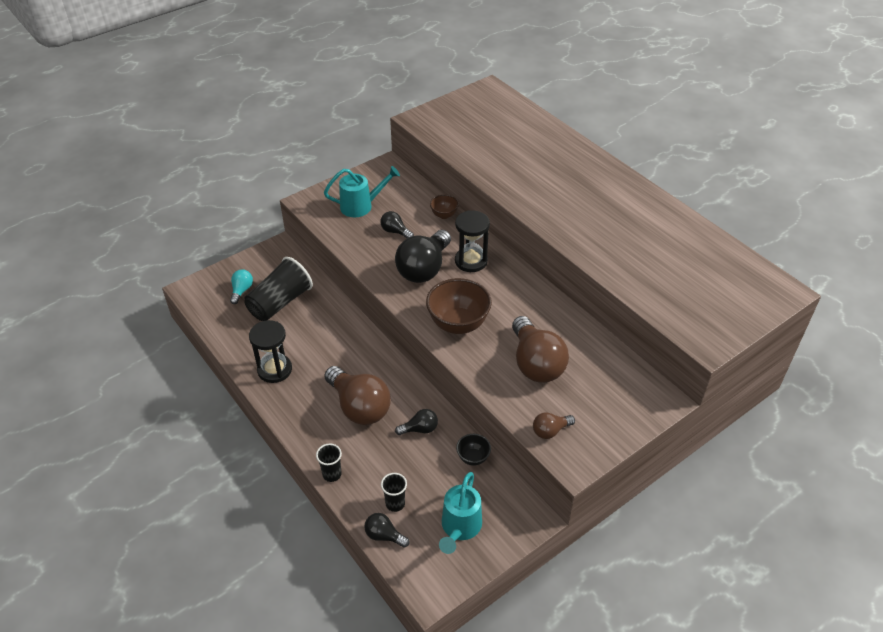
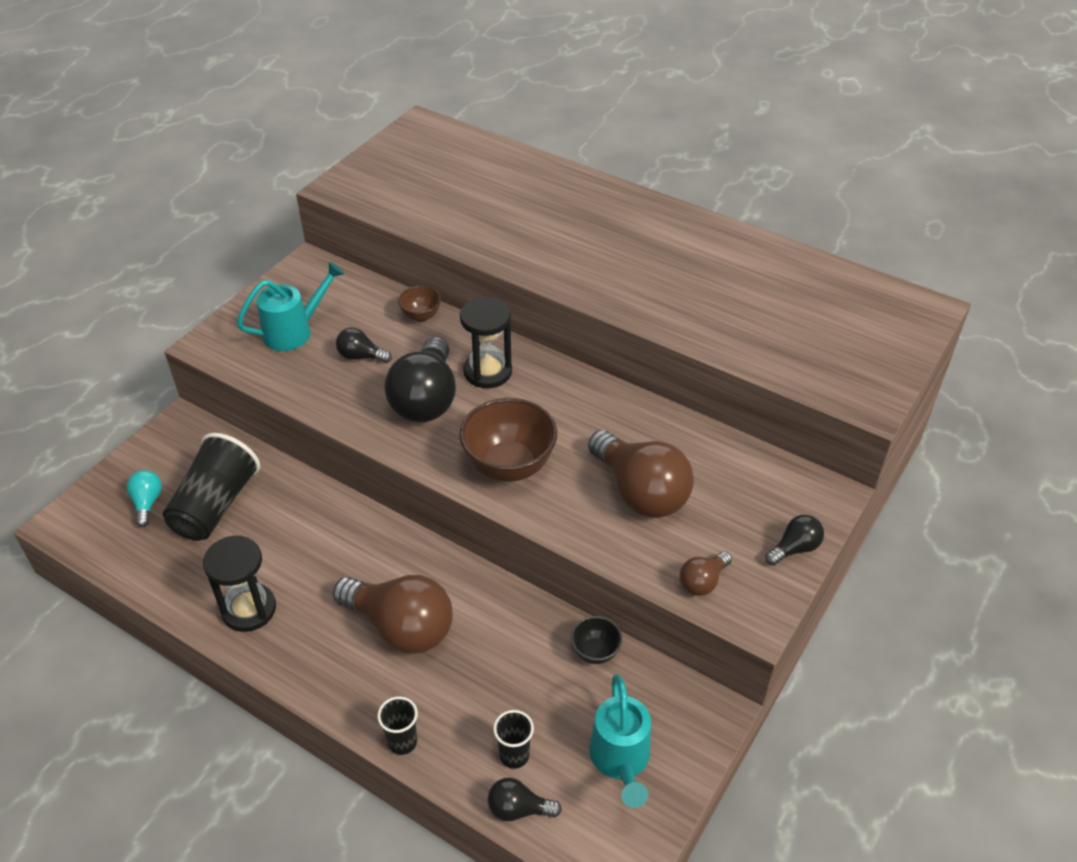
camera: 20 degrees left, 0 degrees up
black light bulb [395,409,438,435] -> black light bulb moved to [765,515,824,566]

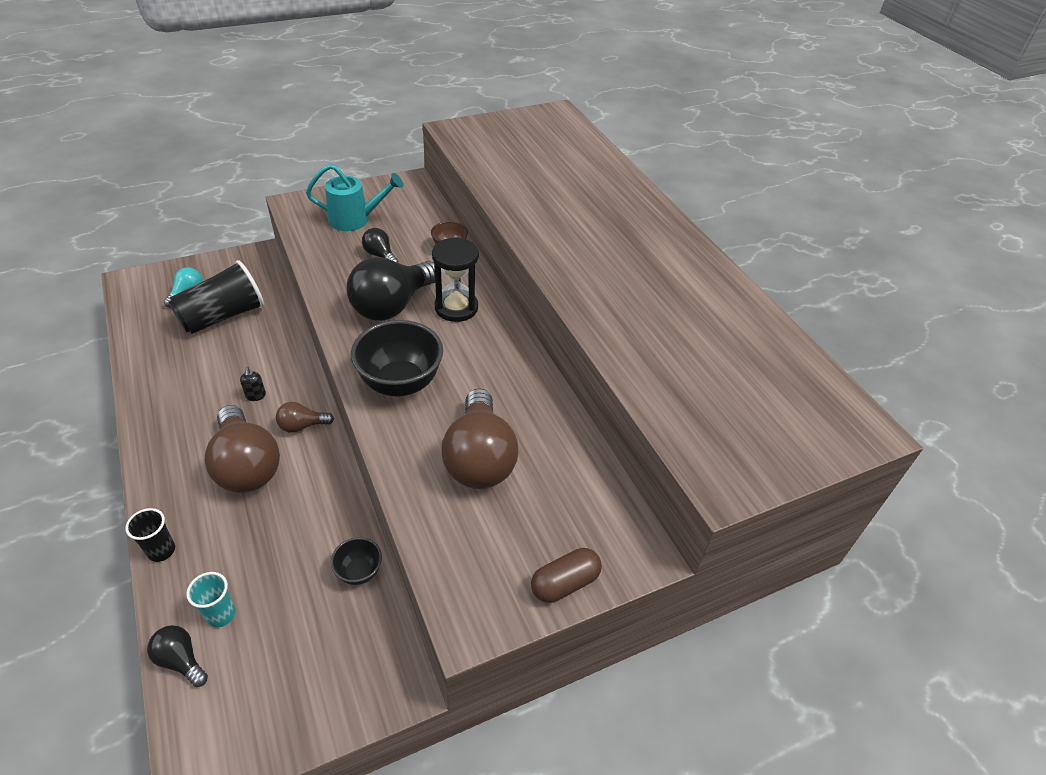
camera: 30 degrees right, 0 degrees up
black hourglass [203,535,276,632] -> none
brown bowl [459,398,557,482] -> black bowl [351,320,443,397]
black cup [493,710,534,769] -> turquoise cup [186,572,236,627]
turquoise watering can [589,674,651,808] -> none
brown light bulb [680,551,732,596] -> brown light bulb moved to [276,402,334,433]
black light bulb [765,515,824,566] -> brown capsule [531,548,602,603]
none -> black soap dispenser [240,366,266,401]

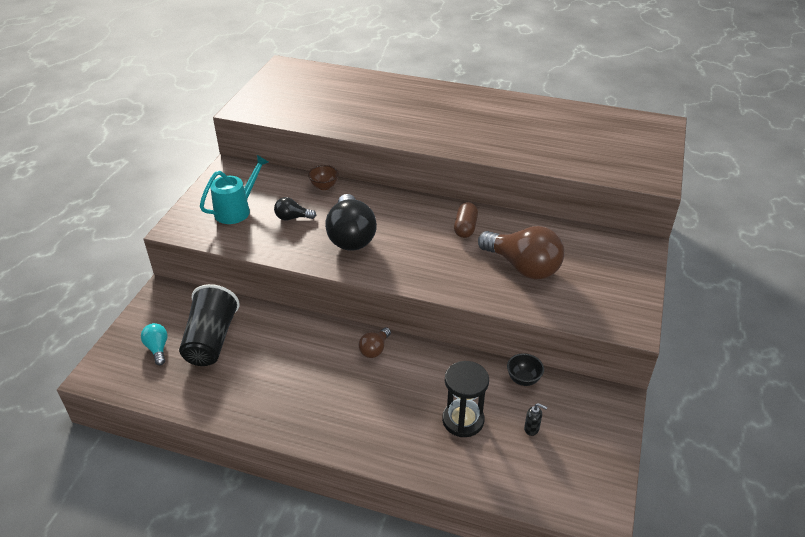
camera: 45 degrees left, 5 degrees down
black cup [125,508,175,562] -> none
black light bulb [147,625,208,687] -> none
turquoise cup [186,572,236,627] -> none
brown light bulb [205,405,280,493] -> none
black soap dispenser [240,366,266,401] -> black soap dispenser moved to [524,403,547,436]
black bowl [351,320,443,397] -> none
black hourglass [432,237,479,322] -> black hourglass moved to [442,361,489,437]
brown capsule [531,548,602,603] -> brown capsule moved to [454,202,478,238]

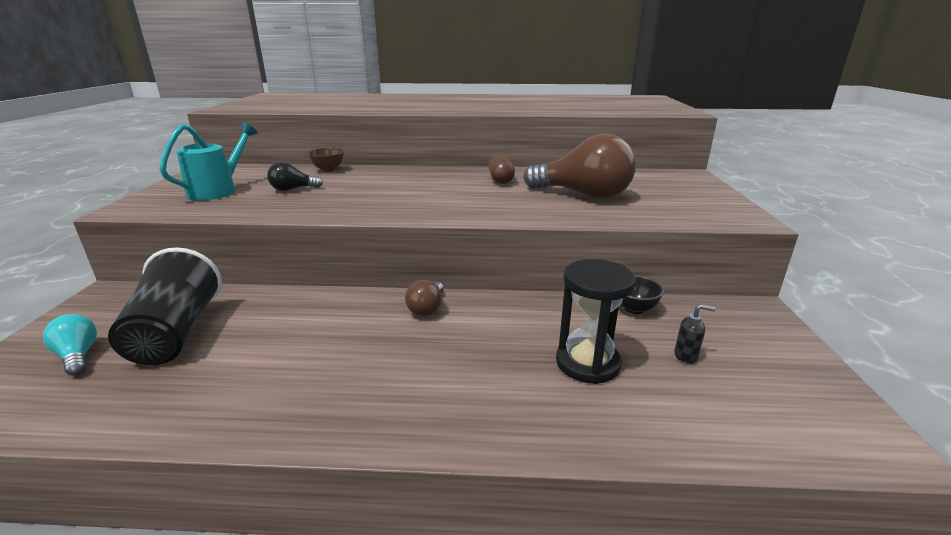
camera: 15 degrees left, 15 degrees down
black light bulb [325,194,377,251] -> none

